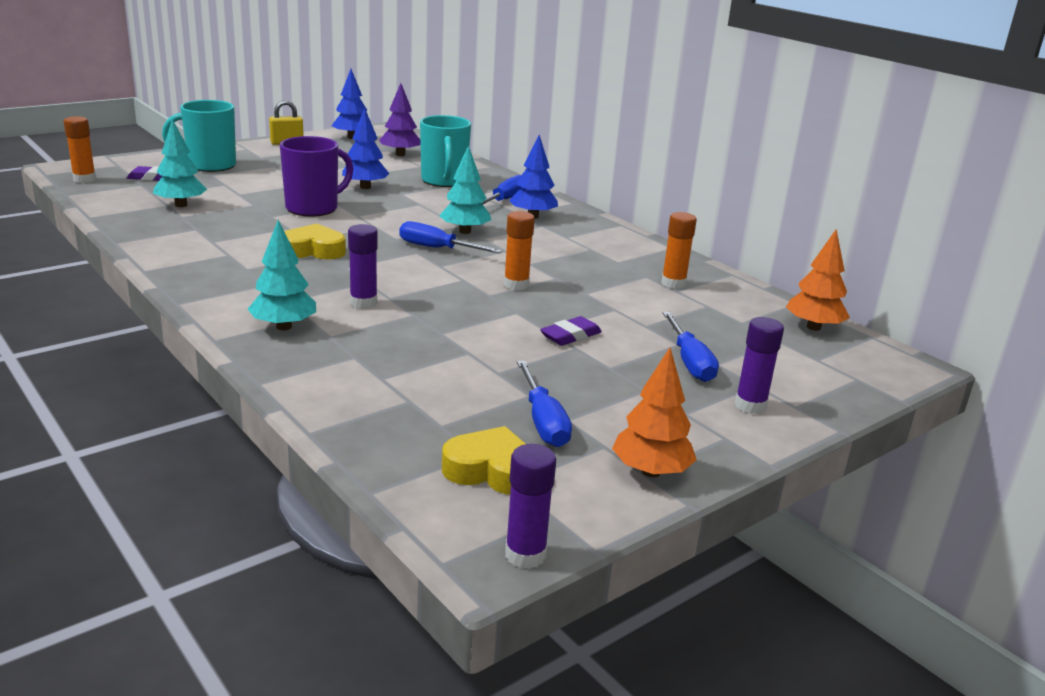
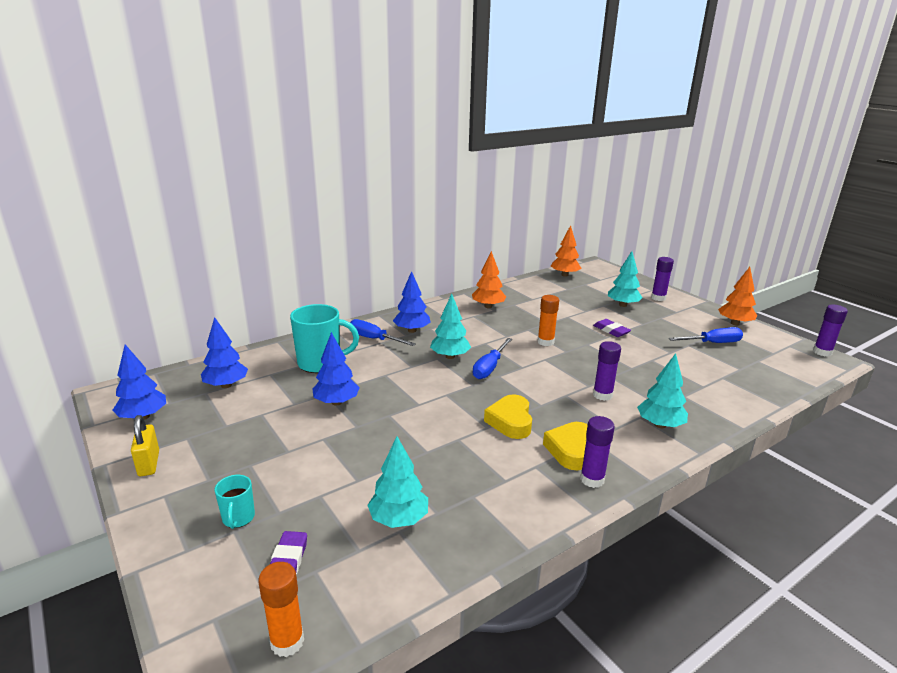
camera: 85 degrees left, 0 degrees up
turquoise mug [162,100,236,172] -> turquoise mug [214,475,255,529], size x0.51
purple mug [280,136,354,217] -> none
purple tree [379,83,420,156] -> blue tree [201,317,248,388]
yellow heart [442,426,525,495] -> yellow heart moved to [543,422,588,470]
orange glue stick [661,212,697,289] -> none
blue screwdriver [663,312,719,382] -> turquoise tree [608,251,643,307]
none -> orange tree [472,251,506,308]
none -> purple glue stick [580,416,615,488]

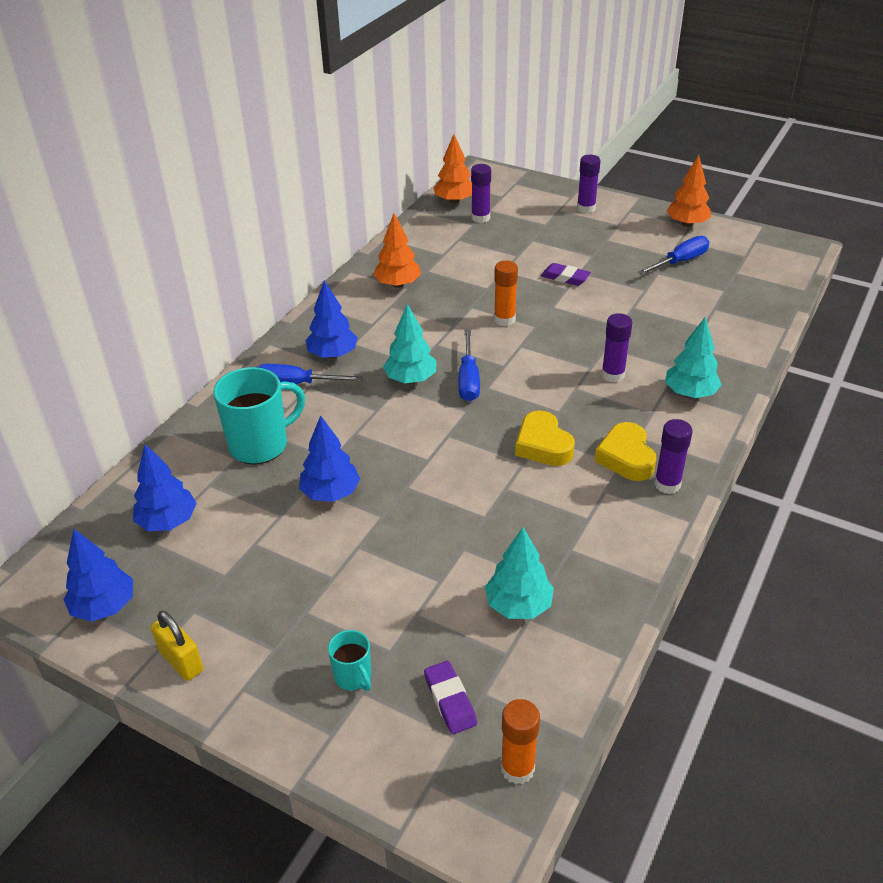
camera: 25 degrees left, 15 degrees up
turquoise tree [608,251,643,307] -> none
purple glue stick [813,305,848,357] -> purple glue stick moved to [471,164,491,223]

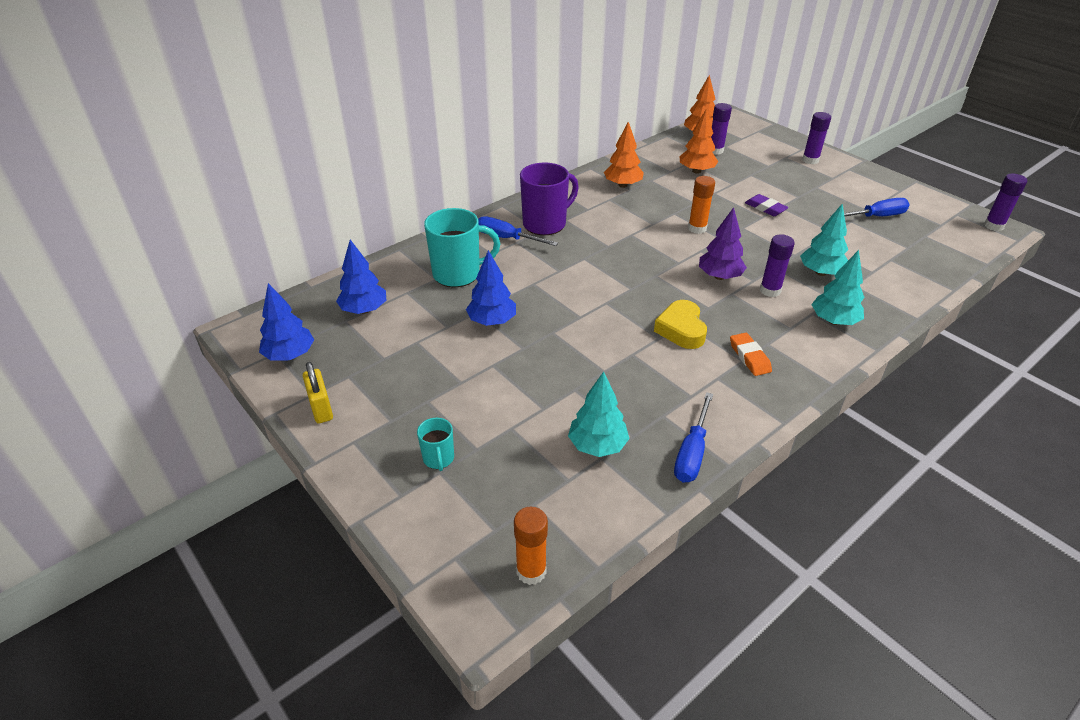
camera: 20 degrees right, 0 degrees up
blue tree [305,280,358,359] -> purple mug [520,162,579,235]
turquoise tree [383,304,436,383] -> turquoise tree moved to [800,204,848,276]
purple eraser [424,661,477,734] -> none
blue screwdriver [459,330,480,401] -> blue screwdriver moved to [674,392,713,483]
yellow heart [595,422,656,481] -> orange eraser [730,333,772,376]
purple glue stick [654,419,693,494] -> purple glue stick moved to [984,173,1027,231]
orange tree [666,155,712,227] -> orange tree moved to [680,108,718,174]
none -> purple tree [699,207,747,280]

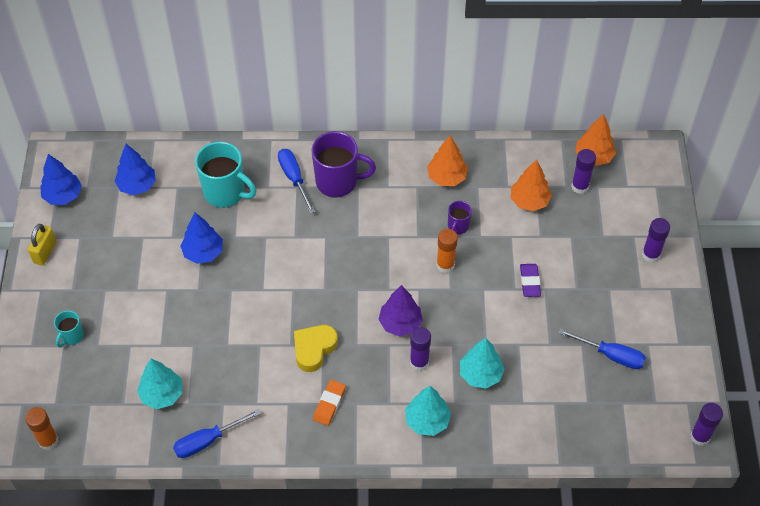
camera: 40 degrees right, 15 degrees up
none -> purple mug [448,201,472,234]

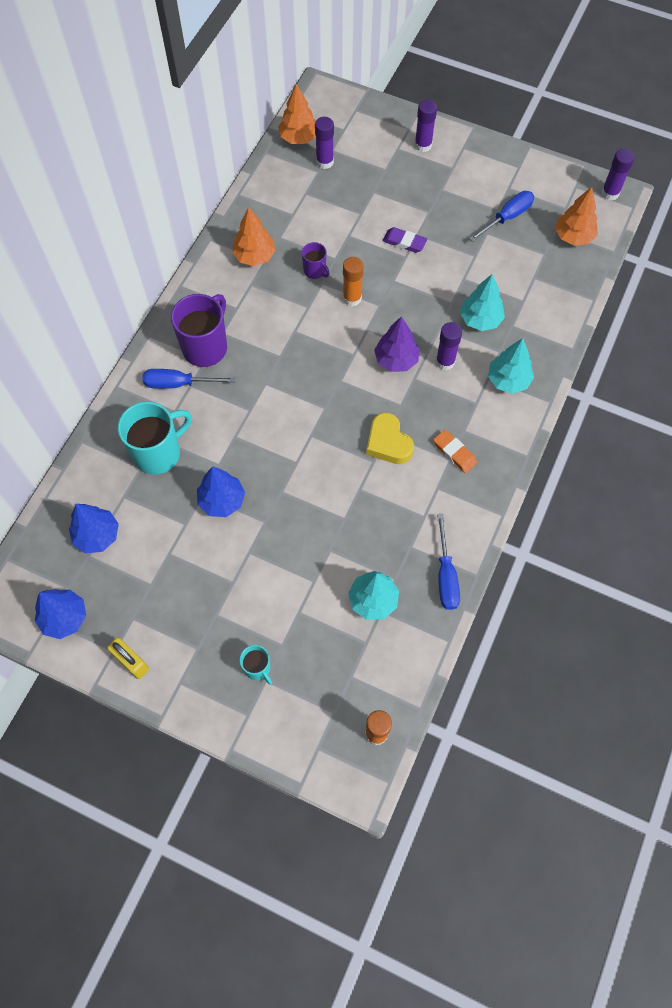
camera: 65 degrees left, 10 degrees up
orange tree [511,159,552,211] -> orange tree moved to [555,187,598,246]

